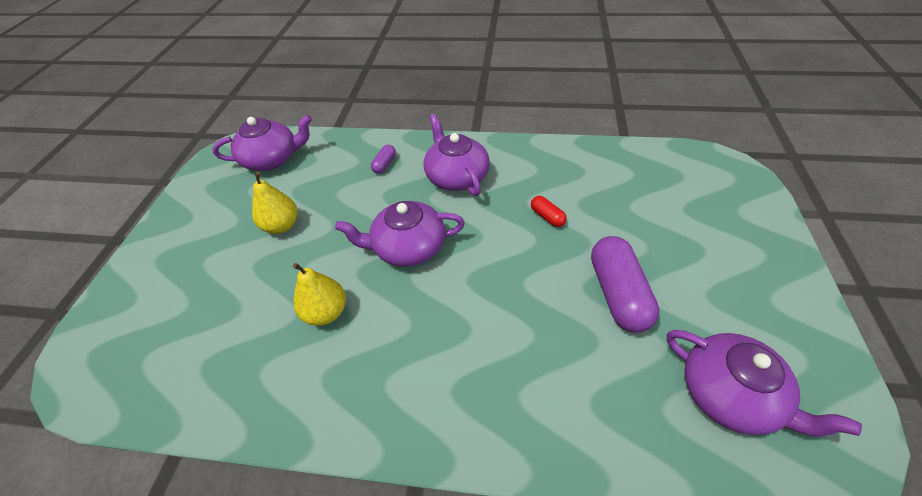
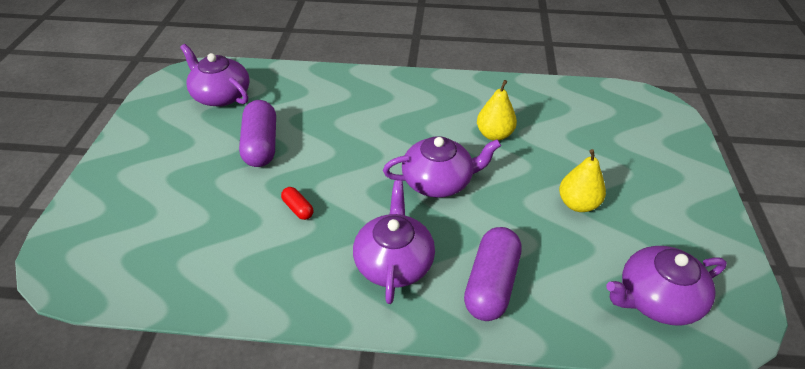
camera: 175 degrees right, 5 degrees down
purple capsule [371,145,396,174] -> purple capsule [464,227,522,321], size x2.12
purple teapot [424,114,490,196] -> purple teapot turned 150 degrees counterclockwise [353,180,435,304]

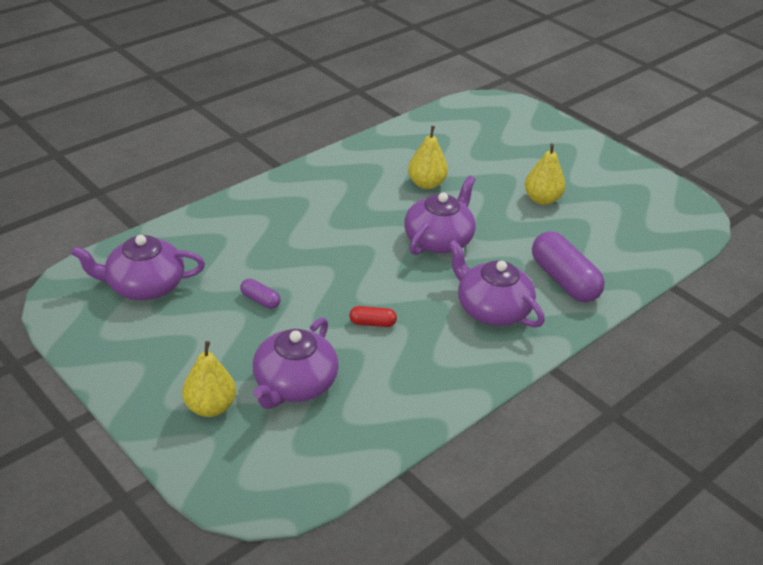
camera: 50 degrees left, 5 degrees down
purple capsule [239,100,276,167] -> purple capsule [240,279,281,309], size x0.47
purple teapot [606,246,727,326] -> purple teapot moved to [253,317,339,409]
none -> yellow pear [182,341,236,417]

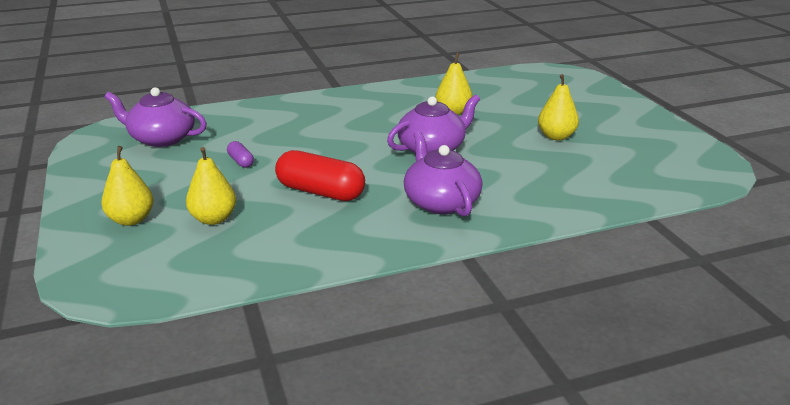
camera: 25 degrees right, 10 degrees down
purple teapot [253,317,339,409] -> yellow pear [186,147,236,225]
red capsule [349,306,397,327] -> red capsule [275,150,365,201], size x2.12
purple capsule [532,231,605,303] -> none

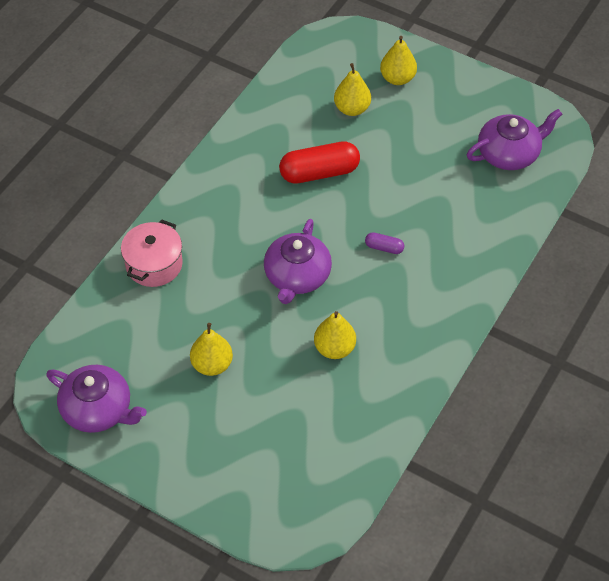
camera: 140 degrees right, 25 degrees up
purple capsule [227,141,254,168] -> purple capsule moved to [365,232,404,254]
purple teapot [404,131,483,217] -> purple teapot moved to [46,365,147,433]
none -> pink pot [121,219,182,287]

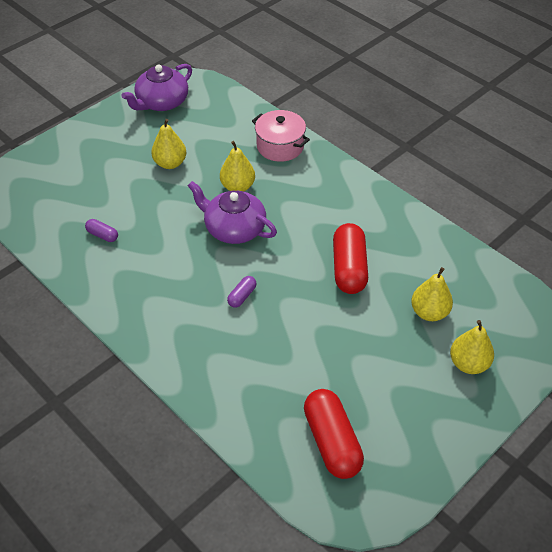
camera: 105 degrees right, 5 degrees down
yellow pear [314,311,356,359] -> yellow pear moved to [220,141,255,191]
purple teapot [467,109,562,170] -> red capsule [304,389,364,479]
none -> purple capsule [85,219,118,242]

